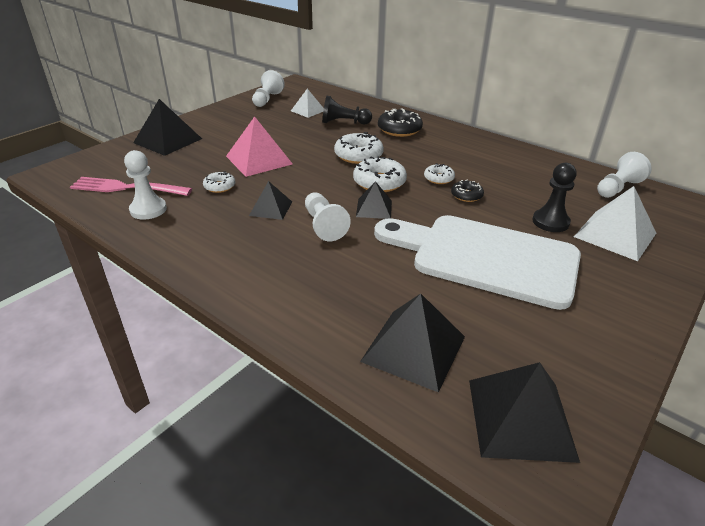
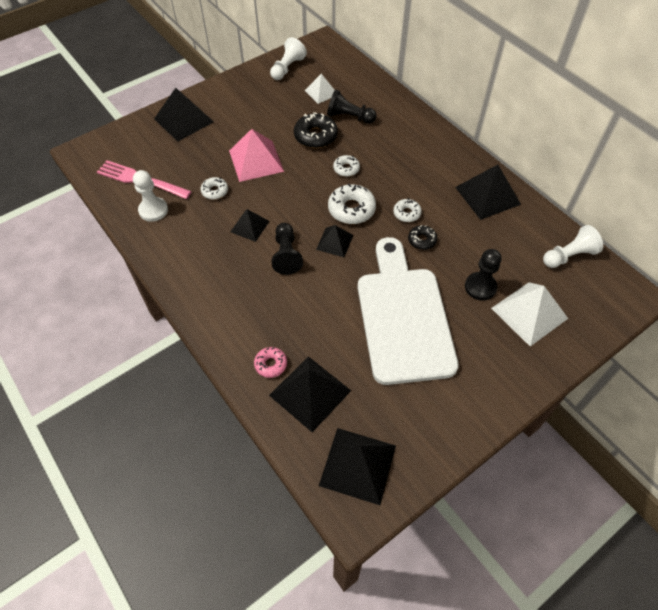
camera: 15 degrees right, 20 degrees up
white pawn [305,192,351,241] -> black pawn [271,223,303,275]
white donut [334,132,384,164] -> white donut [333,155,360,177], size x0.58
white cutting board [374,215,581,310] -> white cutting board turned 45 degrees clockwise [358,237,459,385]
black donut [378,108,423,137] -> black donut moved to [294,112,338,148]
none -> pink donut [254,347,287,378]
none -> black pyramid [455,165,521,220]

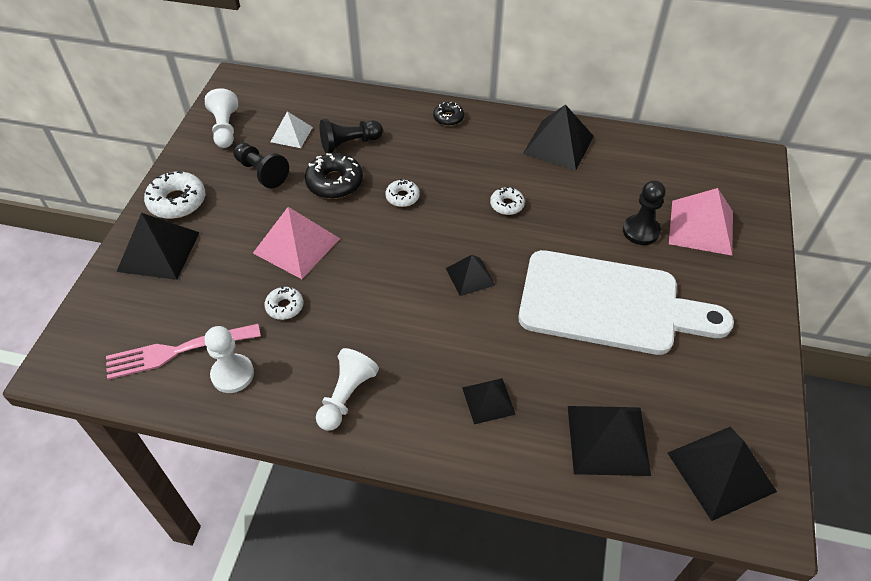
camera: 40 degrees left, 5 degrees down
black pyramid [230,209,270,242] -> black pyramid moved to [462,378,516,424]
pink donut [254,347,287,378] -> none
black pawn [271,223,303,275] -> black pawn moved to [233,143,289,189]
white donut [328,183,376,224] -> white donut moved to [144,171,205,219]
white cutting board [358,237,459,385] -> white cutting board turned 150 degrees clockwise [518,250,734,355]
black donut [408,225,437,250] -> black donut moved to [433,102,464,126]
white pyramid [491,282,568,346] -> pink pyramid [669,188,733,256]
white pawn [543,225,603,268] -> white pawn moved to [316,348,379,431]

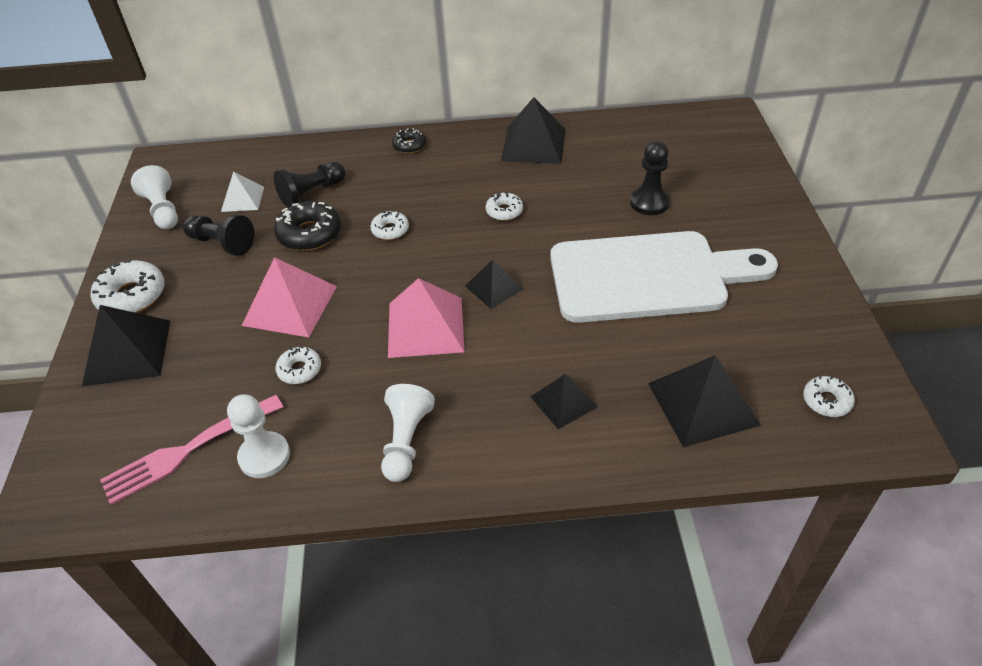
camera: 15 degrees left, 5 degrees down
black pyramid [668,427,777,521] -> white donut [803,376,855,417]
pink pyramid [669,188,733,256] -> pink pyramid moved to [388,278,464,358]

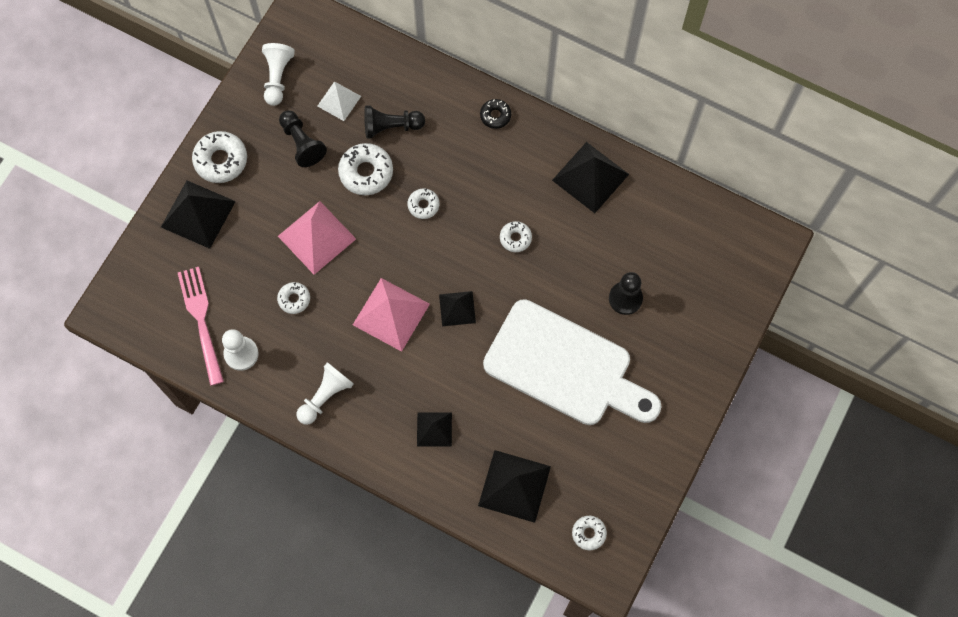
camera: 30 degrees right, 25 degrees up
pink fork [100,395,283,505] -> pink fork turned 75 degrees clockwise [178,267,224,386]
black donut [274,201,341,251] -> white donut [338,143,393,195]

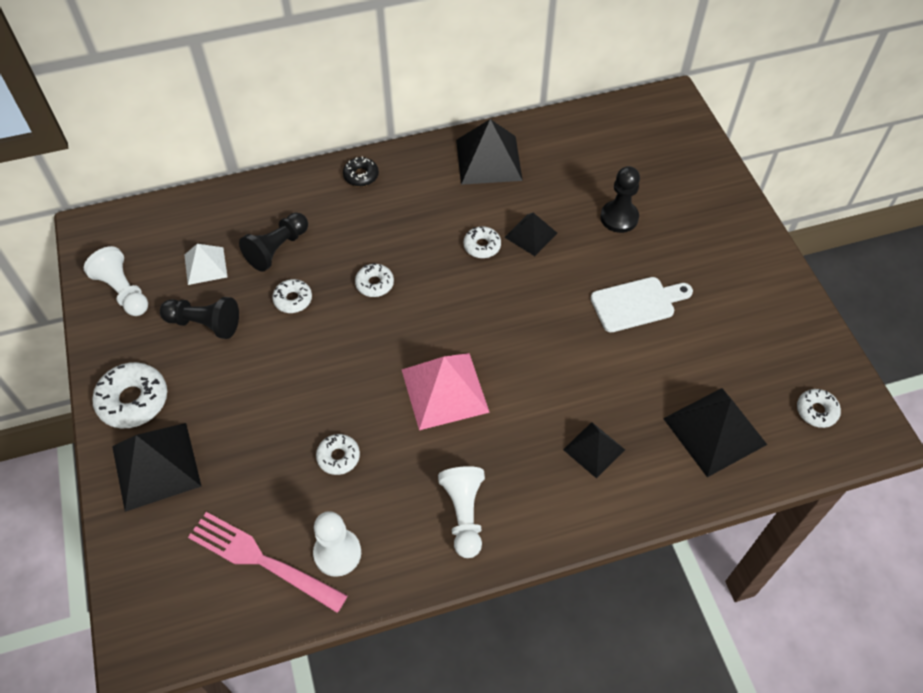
camera: 45 degrees left, 15 degrees down
pink pyramid [278,201,356,275] -> none
white donut [338,143,393,195] -> white donut [272,279,312,313], size x0.58
black pyramid [439,291,476,326] -> black pyramid moved to [504,213,557,256]
white cutting board [483,299,661,425] -> white cutting board [591,277,693,332], size x0.48

